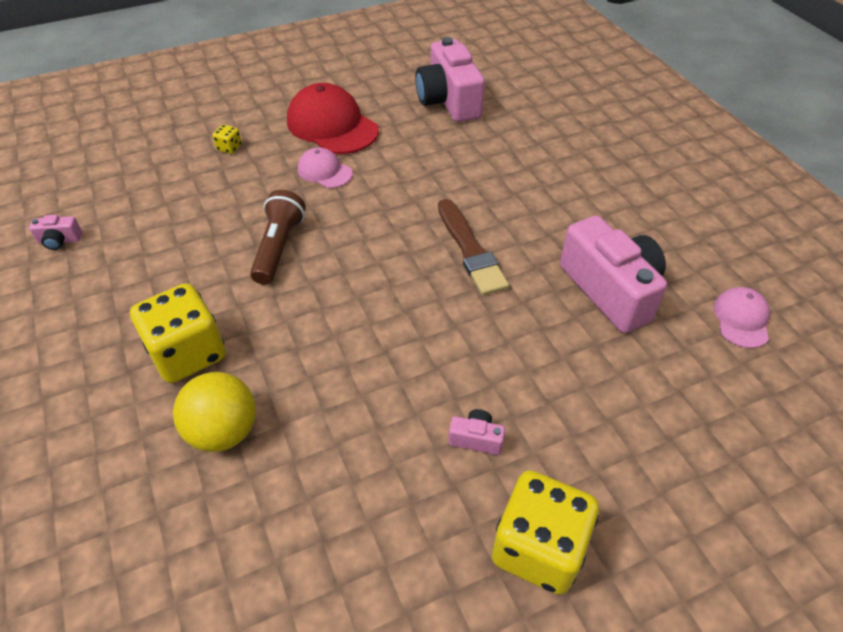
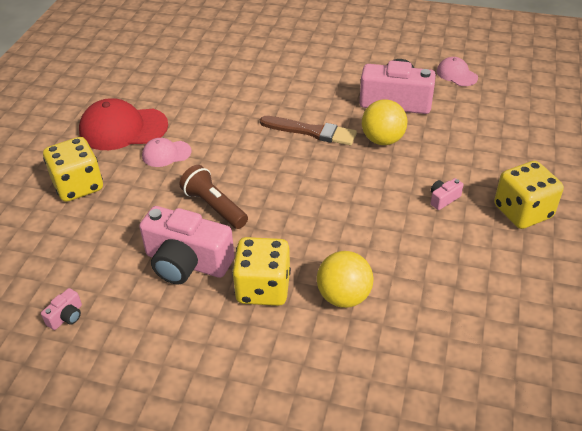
camera: 50 degrees left, 5 degrees down
yellow dice [212,125,242,154] -> yellow dice [43,137,103,202], size x2.40
pink camera [415,37,485,122] -> pink camera moved to [139,206,235,284]
none -> yellow ball [362,99,407,145]

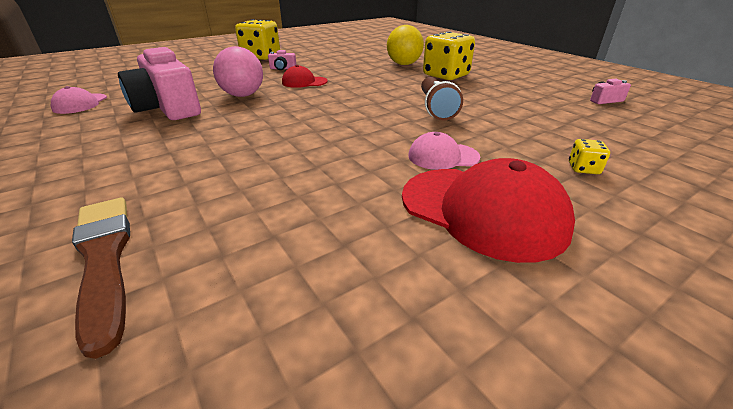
camera: 140 degrees left, 10 degrees down
yellow dice [43,137,103,202] -> yellow dice [569,139,610,174], size x0.42
pink camera [139,206,235,284] -> none
pink cap [142,138,191,167] -> pink cap turned 150 degrees clockwise [408,132,480,170]
brown brush [260,116,357,145] -> brown brush moved to [72,198,130,359]
yellow ball [362,99,407,145] -> pink ball [213,46,263,97]
none -> red cap [282,65,328,88]

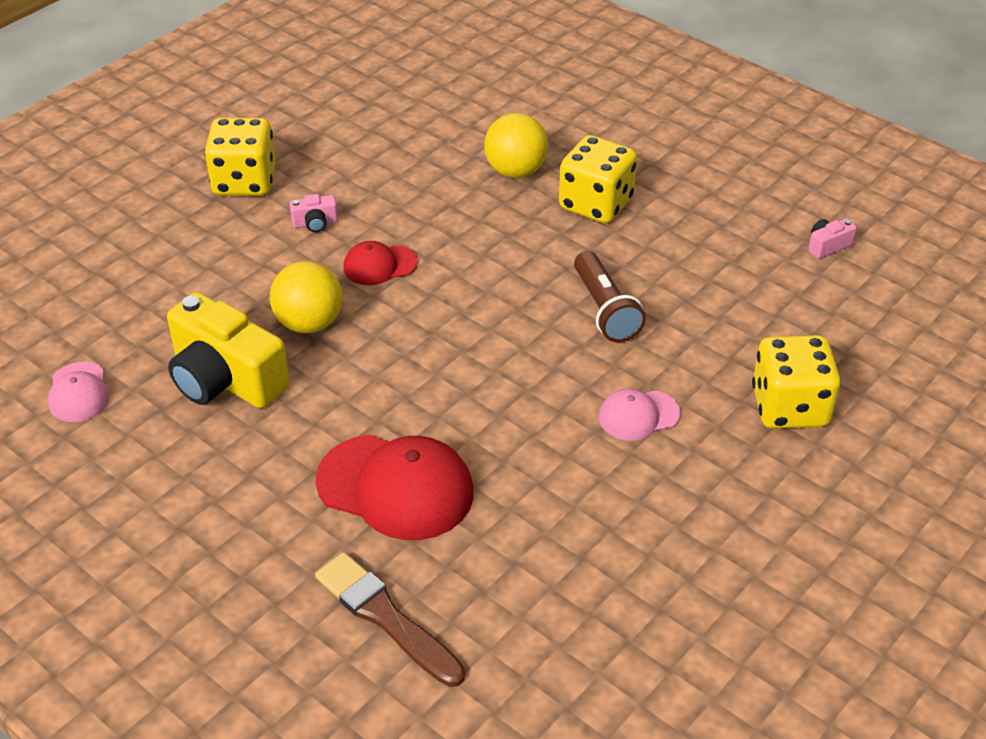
camera: 15 degrees left, 10 degrees up
pink camera [118,47,201,120] -> yellow camera [167,292,290,408]
pink ball [213,46,263,97] -> yellow ball [270,261,343,333]
red cap [402,158,575,263] -> red cap moved to [316,435,474,540]
yellow dice [569,139,610,174] -> yellow dice [752,335,841,429], size x2.40

